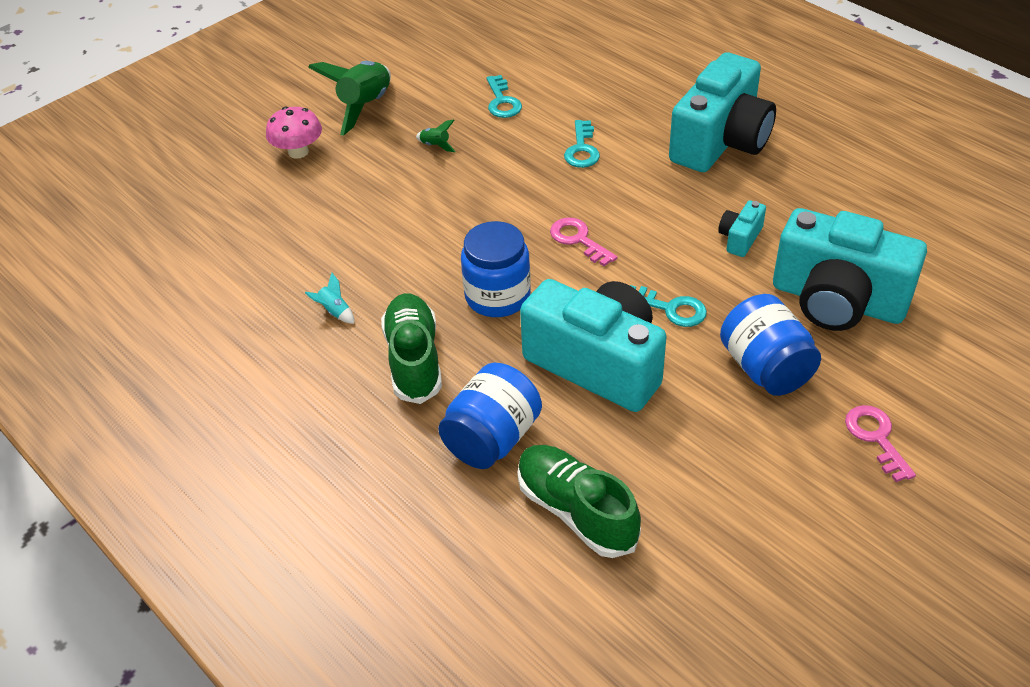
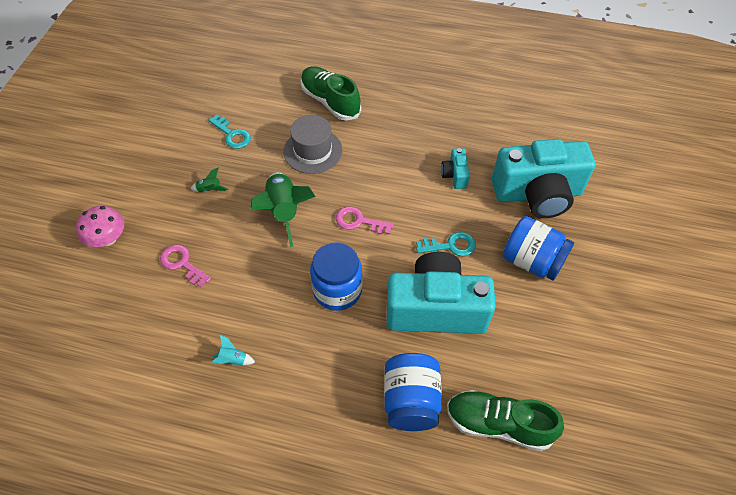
camera: 35 degrees left, 10 degrees up
green rocket [308,61,391,136] -> green rocket moved to [250,172,316,247]
green shoe [381,293,442,404] -> green shoe moved to [301,66,361,121]
turquoise key [564,120,600,168] -> grey hat [283,115,342,174]
turquoise camera [669,52,776,172] -> none
pink key [845,405,916,482] -> pink key moved to [160,245,211,287]

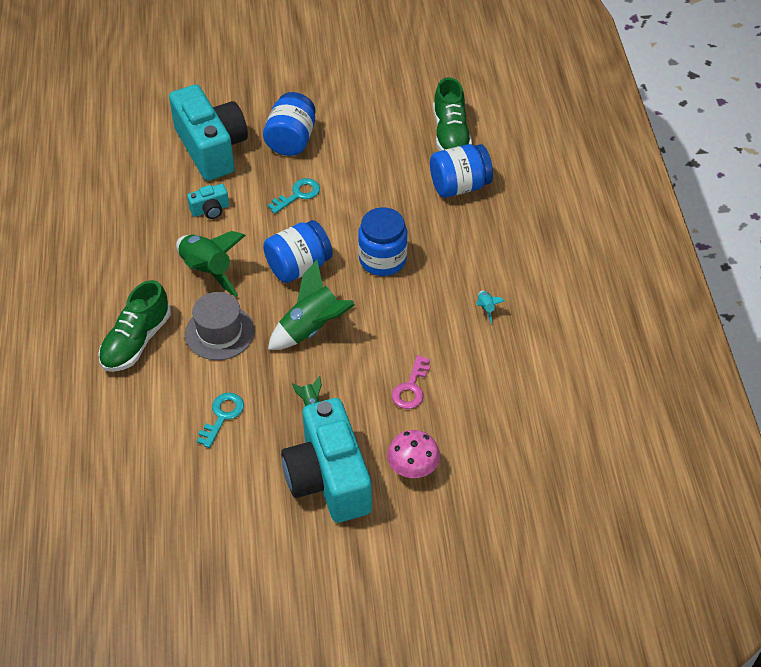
camera: 110 degrees left, 5 degrees down
pink key [336,206,394,235] -> blue jar [263,220,333,283]
turquoise camera [386,252,496,334] -> turquoise camera moved to [281,398,372,523]
turquoise key [416,232,476,256] -> turquoise key turned 75 degrees clockwise [268,178,320,214]
none -> green rocket [176,231,246,297]

